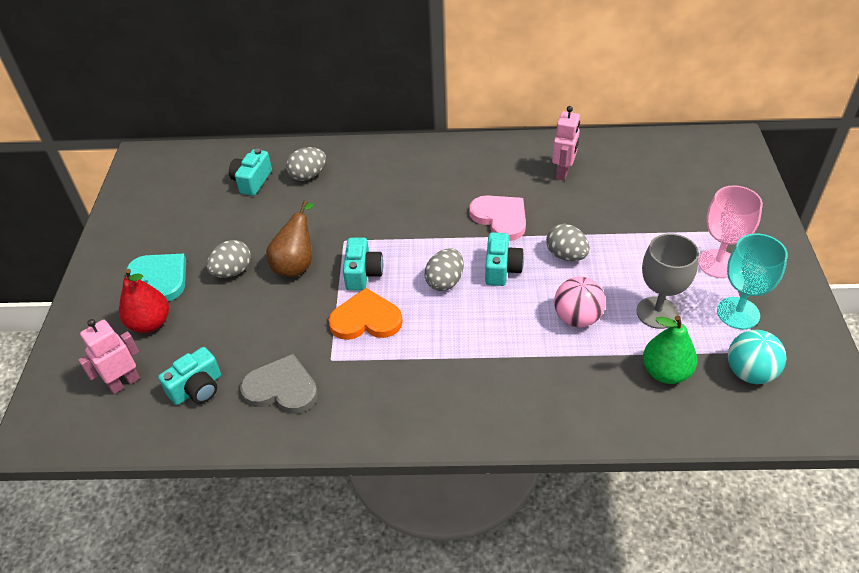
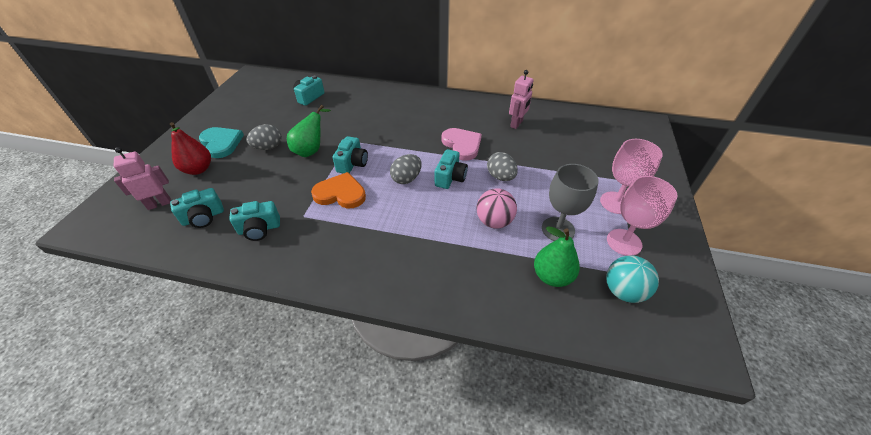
camera: 10 degrees right, 0 degrees up
grey heart [240,354,318,414] -> turquoise camera [229,201,280,241]
brown pear [266,200,314,277] -> green pear [287,105,331,157]
grey egg [286,147,326,181] -> none
turquoise goblet [717,234,788,329] -> pink goblet [607,176,678,256]

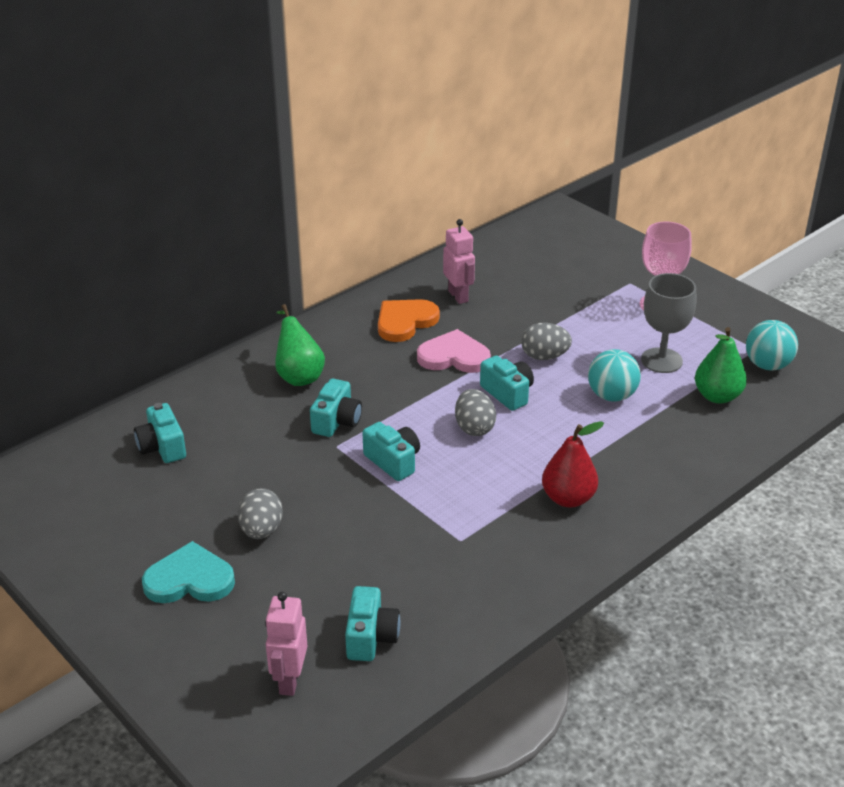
camera: 55 degrees left, 10 degrees down
red pear [170,122,211,175] -> red pear moved to [542,421,604,508]
turquoise camera [229,201,280,241] -> turquoise camera moved to [310,379,362,437]
green pear [287,105,331,157] -> green pear moved to [275,304,325,386]
orange heart [311,172,366,208] -> orange heart moved to [378,299,440,342]
pink ball [477,188,517,229] -> turquoise ball [588,349,641,402]
pink goblet [607,176,678,256] -> none

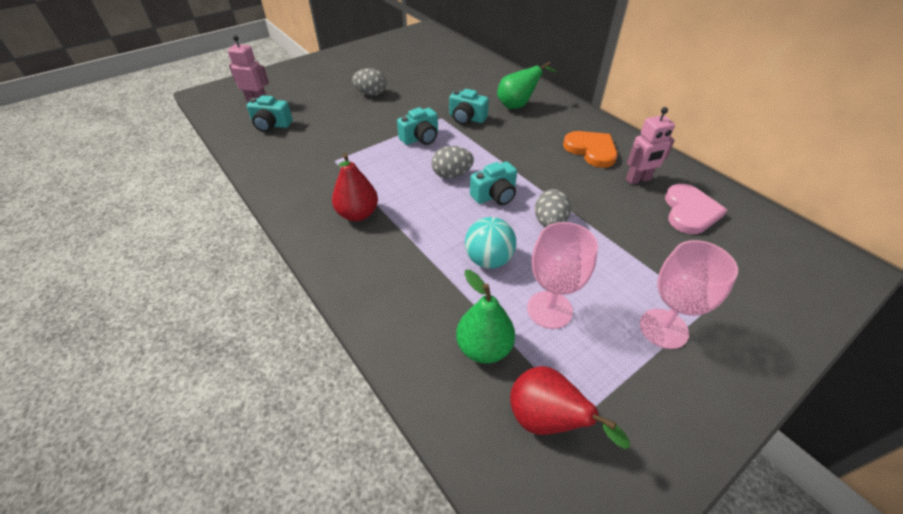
camera: 95 degrees right, 10 degrees up
turquoise camera [134,403,186,463] -> none
turquoise heart [142,541,235,603] -> none
pink heart [417,329,491,373] -> pink heart moved to [665,184,727,234]
grey goblet [641,273,696,373] -> pink goblet [527,222,598,329]
turquoise ball [746,320,798,371] -> red pear [510,366,630,449]

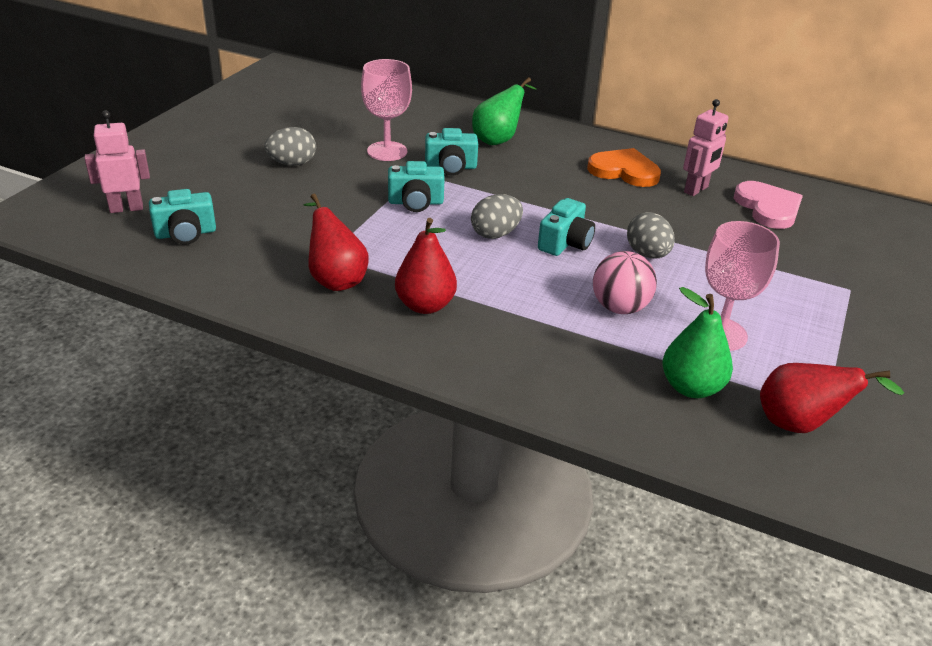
camera: 30 degrees left, 10 degrees down
turquoise camera [397,107,438,145] -> turquoise camera turned 60 degrees clockwise [388,161,445,212]
turquoise ball [465,217,516,269] -> pink ball [593,251,657,314]
pink goblet [640,240,738,349] -> pink goblet moved to [361,59,412,161]
none -> red pear [304,194,369,291]

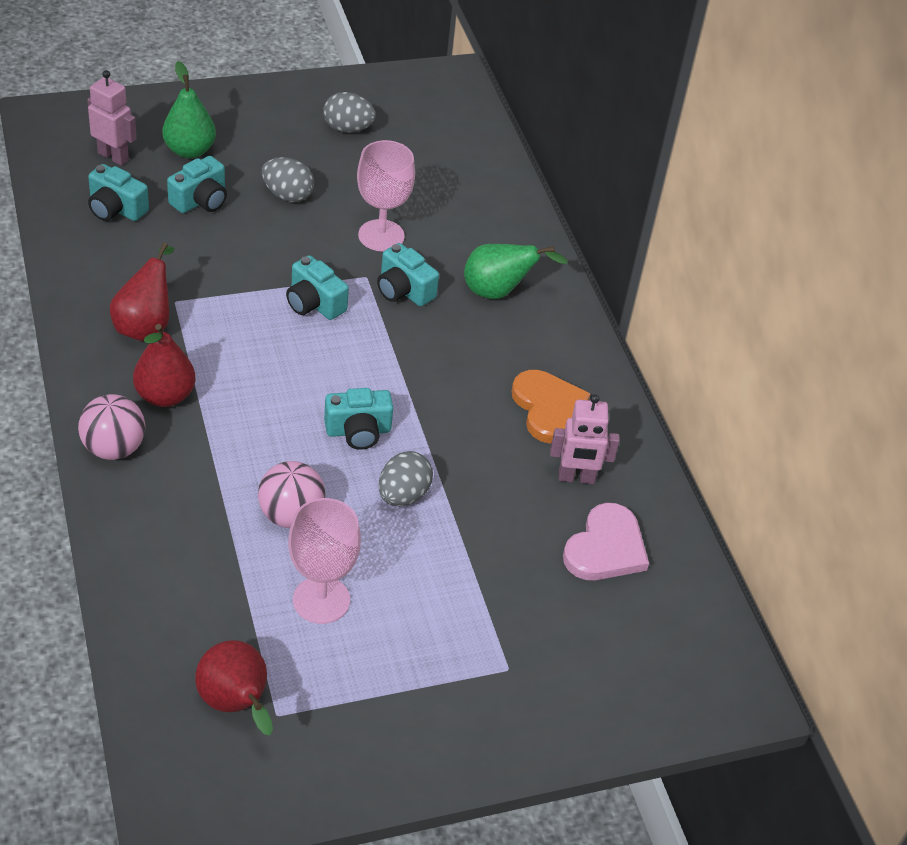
camera: 45 degrees right, 10 degrees up
grey egg [471,194,523,239] -> grey egg moved to [323,92,376,133]
green pear [662,287,733,398] -> green pear moved to [162,61,216,158]
none -> pink ball [78,394,145,460]
none -> turquoise camera [167,156,227,213]

